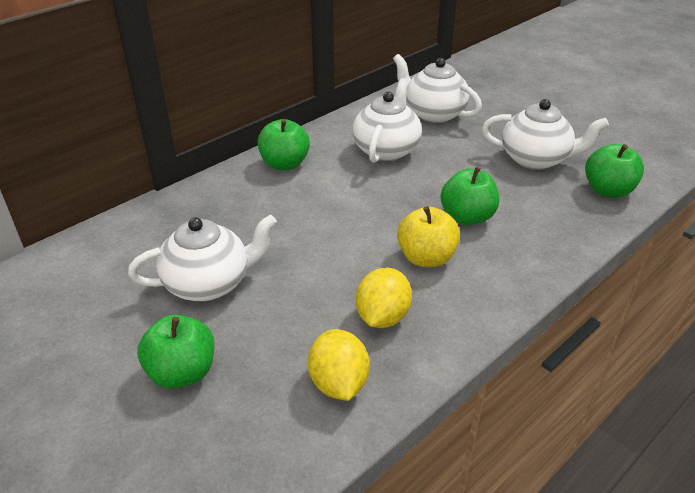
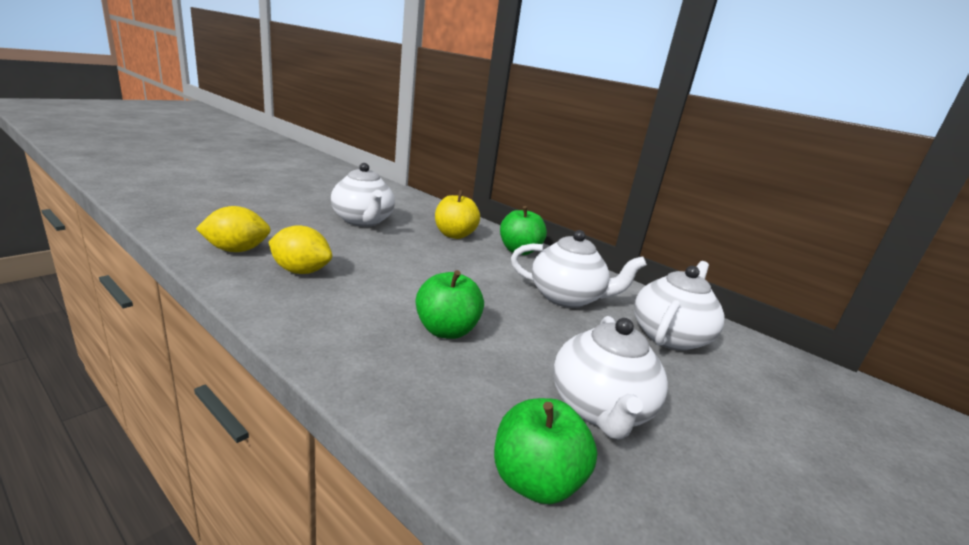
camera: 80 degrees right, 15 degrees down
green apple [138,315,214,389] -> none
yellow apple [397,206,460,267] -> yellow apple moved to [435,190,480,239]

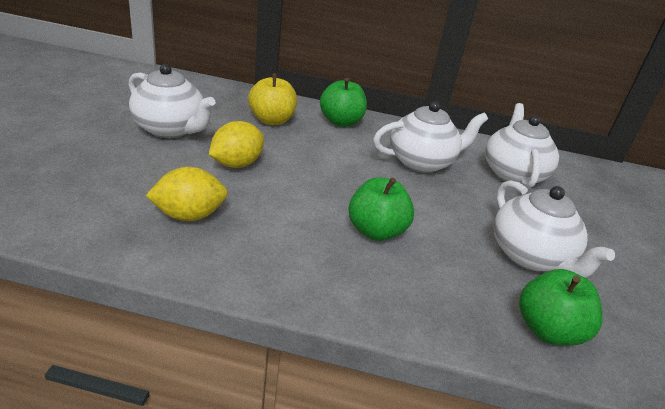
camera: 30 degrees left, 10 degrees up
yellow lemon [196,206,271,252] -> yellow lemon moved to [209,121,264,168]

